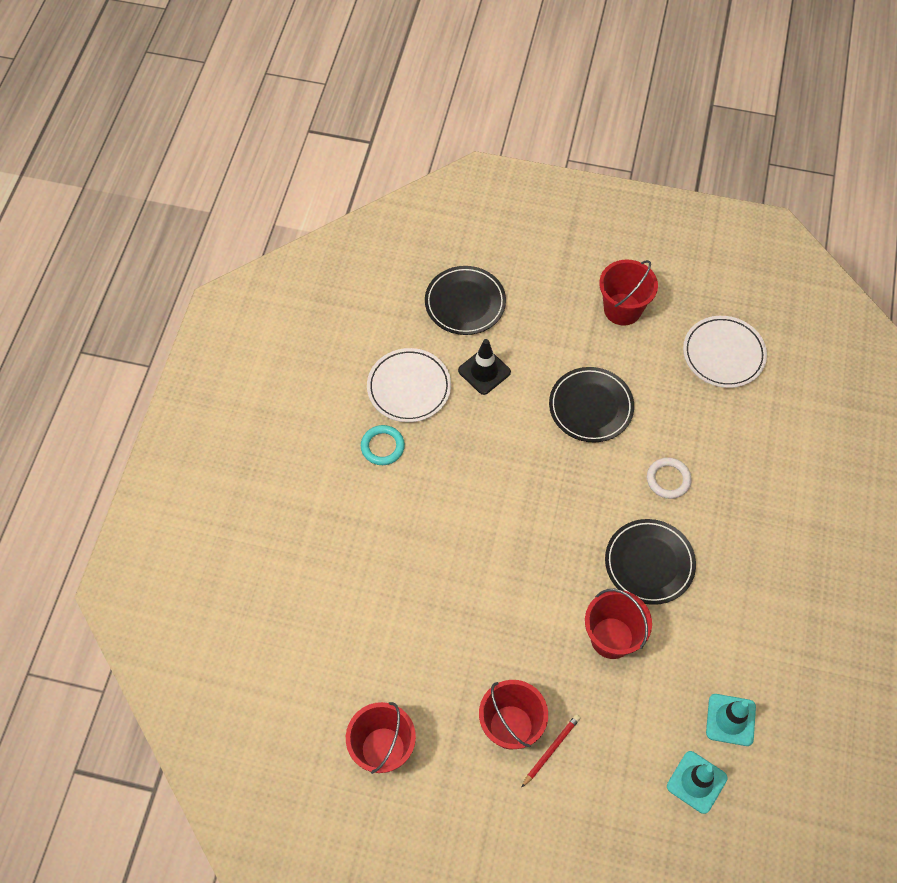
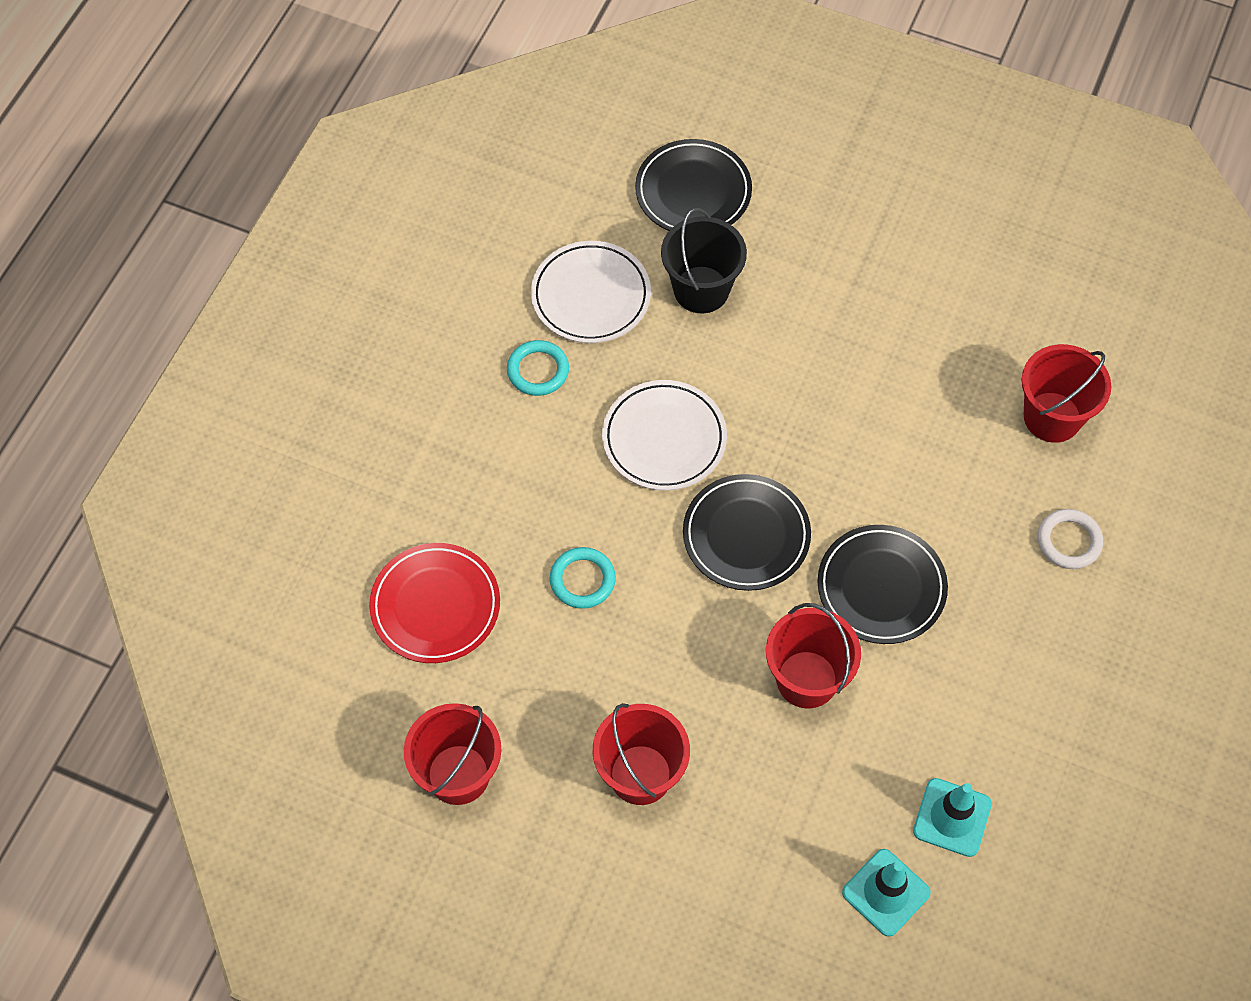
camera: 10 degrees right, 0 degrees up
black traffic cone [458,339,511,395] -> black bucket [661,208,747,313]
red pencil [521,715,580,788] -> none
black plate [549,367,634,442] -> black plate moved to [683,474,811,591]
red bucket [599,260,658,325] -> red bucket moved to [1022,344,1111,443]
white ring [647,457,692,499] -> white ring moved to [1038,509,1103,569]
white plate [683,316,767,388] -> white plate moved to [602,380,727,491]
none -> red plate [369,543,500,663]
none -> turquoise ring [550,547,616,609]

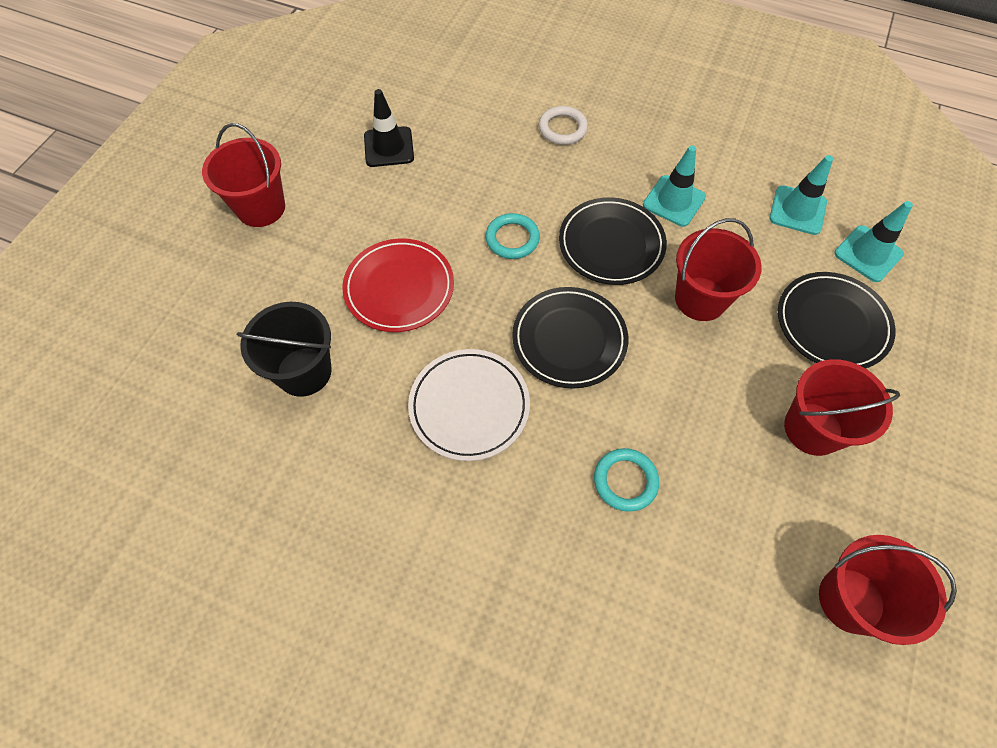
camera: 90 degrees left, 0 degrees up
red plate [369,543,500,663] -> red plate moved to [342,239,454,332]
turquoise ring [507,340,569,396] -> turquoise ring moved to [486,213,540,259]
white plate [531,241,651,343] -> none
black plate [635,139,752,231] -> black plate moved to [778,272,896,368]
red bucket [1022,344,1111,443] -> red bucket moved to [202,123,285,227]
none -> black traffic cone [364,89,414,167]
none -> turquoise traffic cone [643,145,706,227]

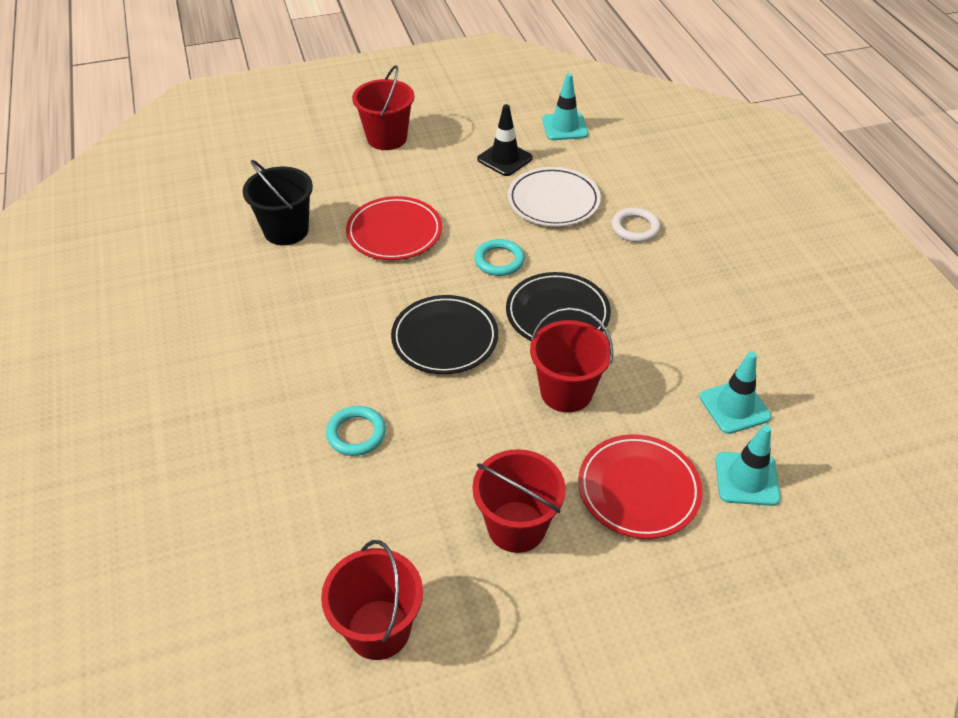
camera: 50 degrees right, 15 degrees down
white plate [408,349,530,461] -> white plate moved to [508,167,601,227]
turquoise traffic cone [643,145,706,227] -> turquoise traffic cone moved to [542,73,588,140]
black plate [778,272,896,368] -> red plate [578,434,702,539]

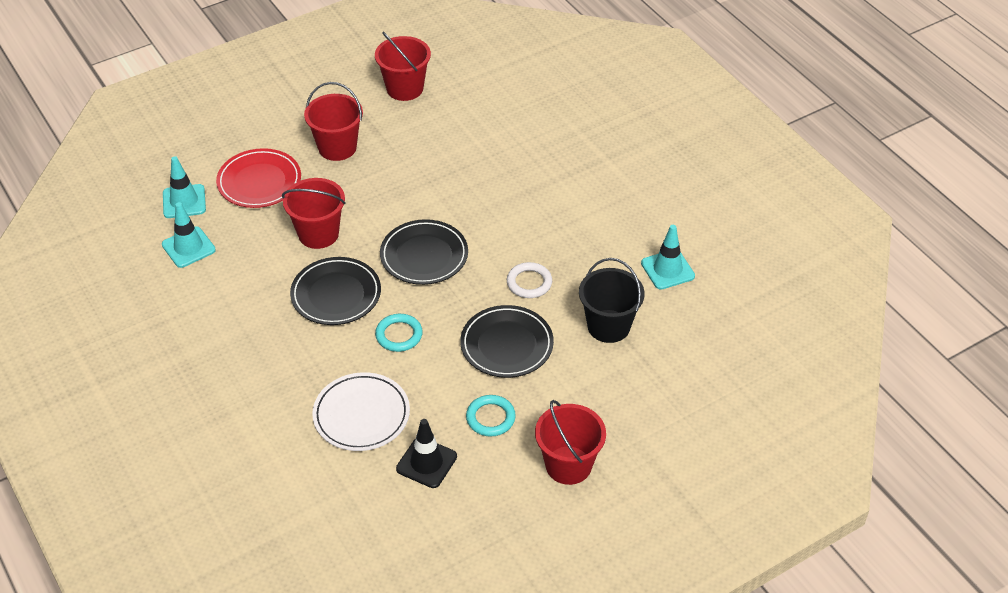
camera: 165 degrees right, 0 degrees up
turquoise ring [326,406,386,456] -> turquoise ring moved to [466,395,516,437]
red plate [346,196,442,260] -> black plate [460,305,554,378]
turquoise traffic cone [542,73,588,140] -> turquoise traffic cone moved to [641,225,695,289]
white ring [612,207,661,242] -> white ring moved to [507,262,552,298]

